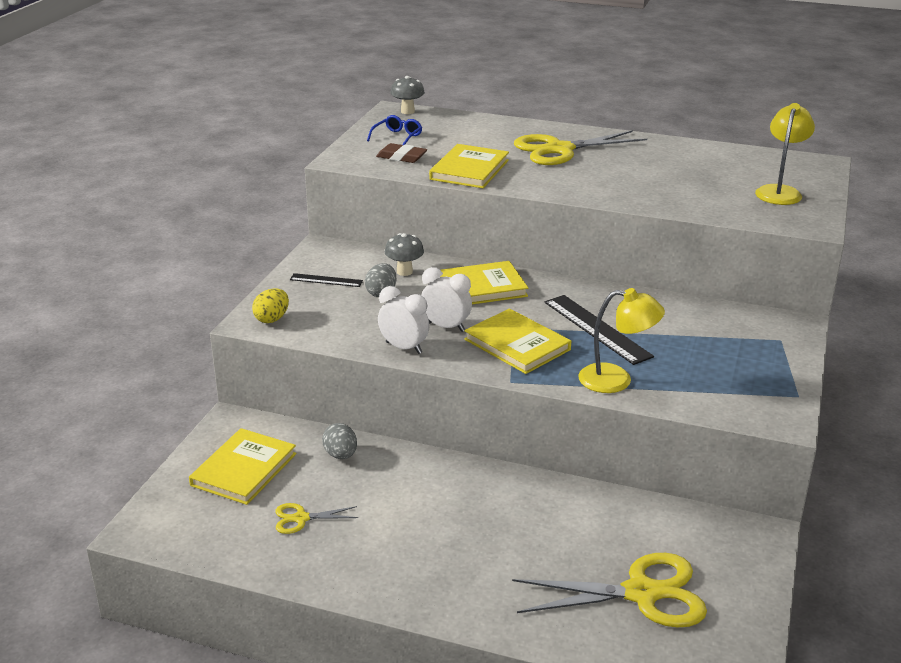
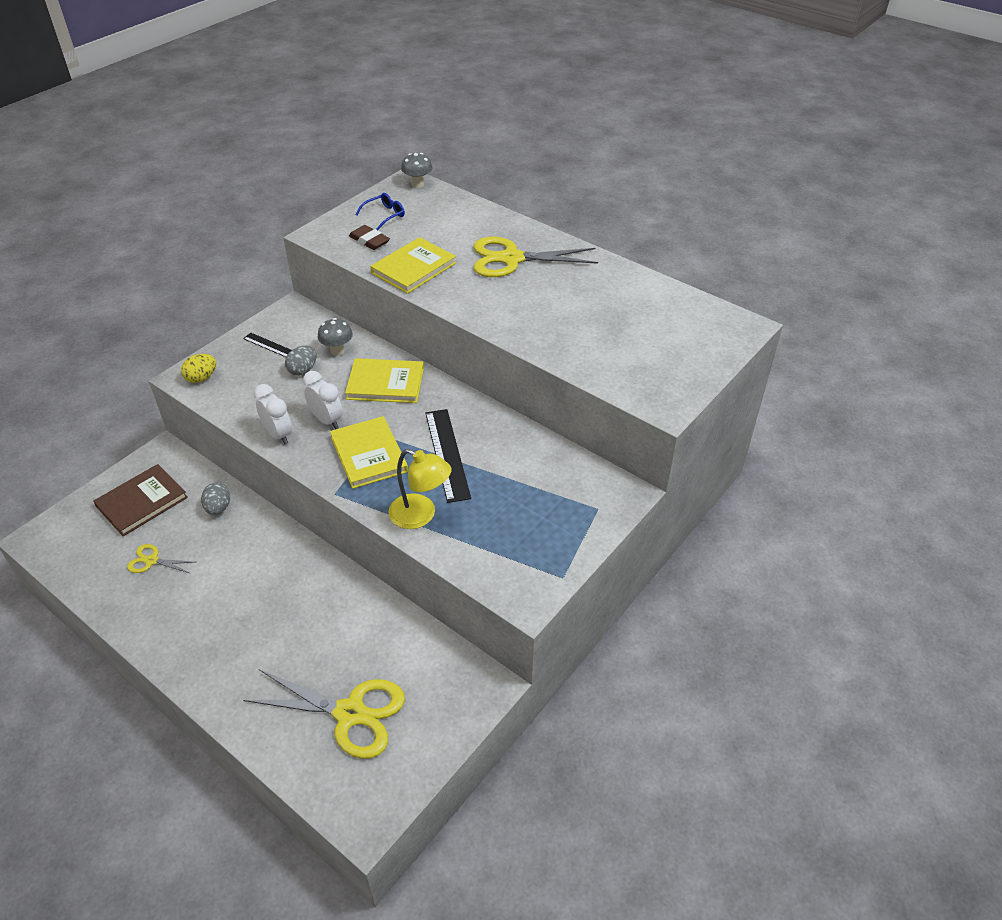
camera: 20 degrees right, 15 degrees up
yellow book [189,428,296,505] -> brown book [93,464,188,536]
yellow lamp [755,103,815,205] -> none

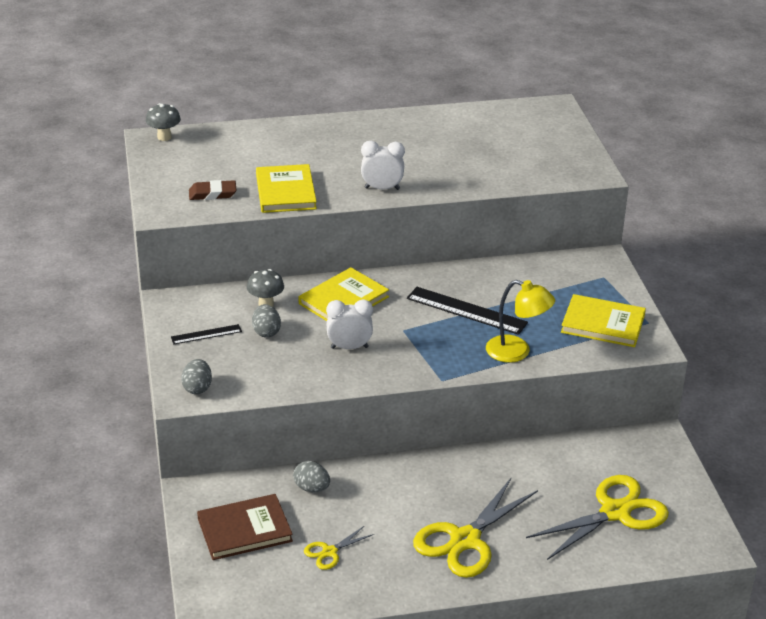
camera: 50 degrees left, 10 degrees down
brown book [93,464,188,536] -> brown book turned 75 degrees clockwise [197,494,293,560]
yellow egg [181,354,216,383] -> grey egg [181,359,212,394]
white clock [254,384,292,444] -> white clock moved to [361,141,405,190]
yellow book [330,416,408,489] -> yellow book moved to [561,294,646,347]
blue glasses [355,193,405,230] -> none
yellow lamp [388,449,452,529] -> yellow lamp turned 45 degrees clockwise [486,280,555,363]
yellow scissors [474,237,598,277] -> yellow scissors moved to [413,478,538,578]

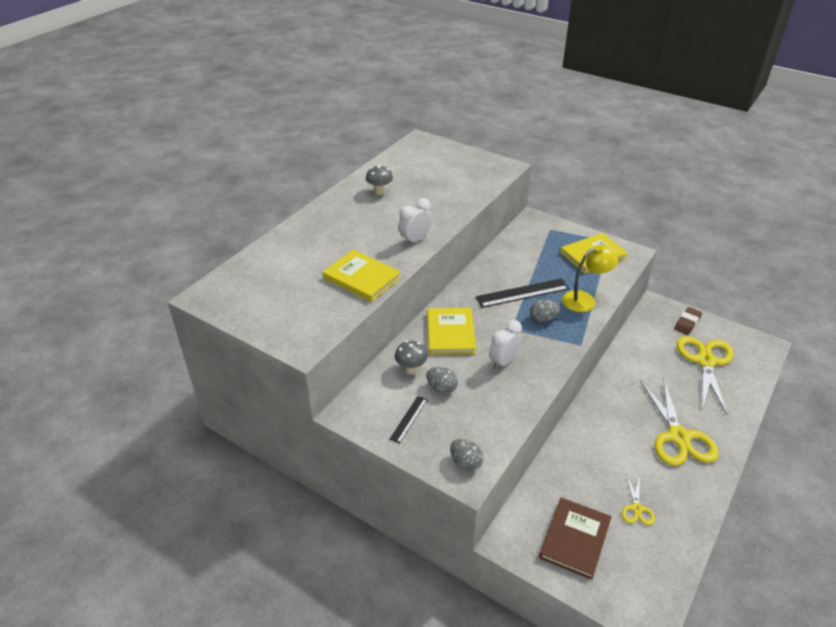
camera: 45 degrees left, 5 degrees up
grey mushroom [146,103,181,141] -> grey mushroom moved to [366,165,393,195]
brown eraser [189,180,236,200] -> brown eraser moved to [674,307,702,335]
grey egg [293,461,330,492] -> grey egg moved to [530,300,560,322]

